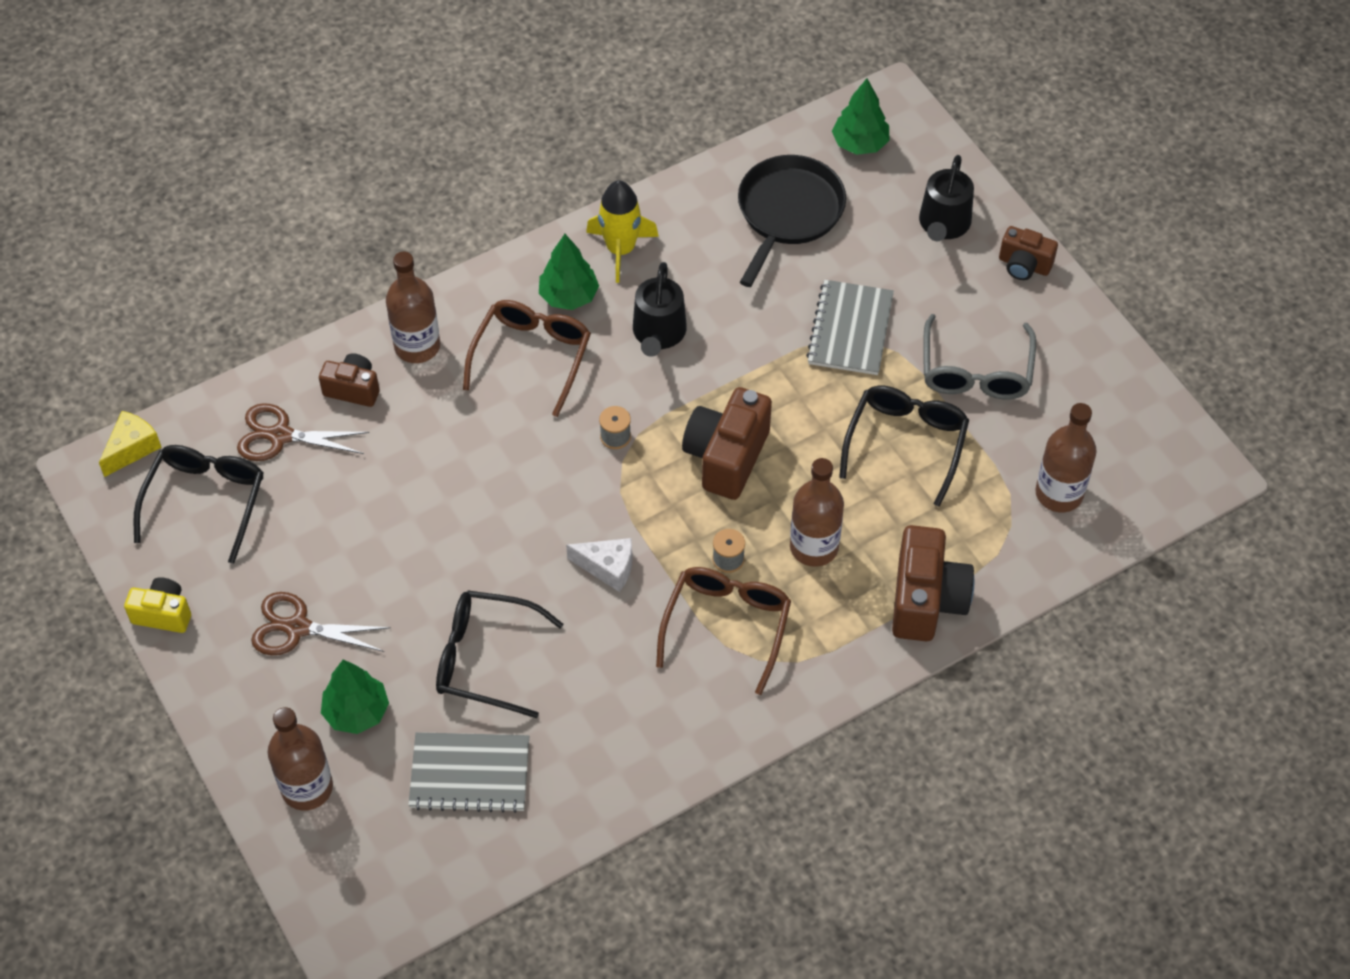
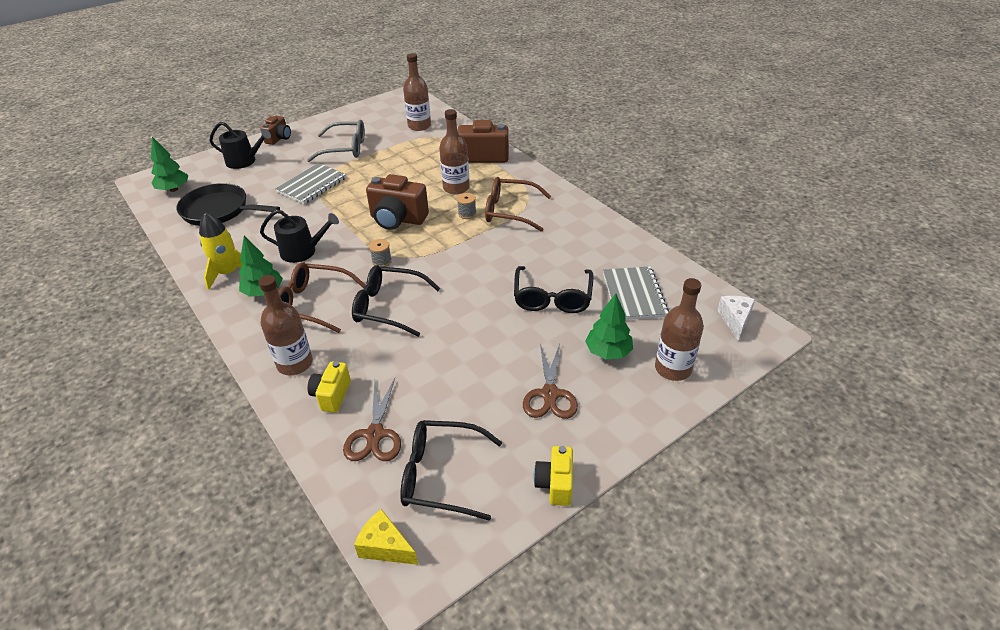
camera: 95 degrees left, 15 degrees down
brown camera [319,353,380,407] -> yellow camera [308,361,351,413]
white cheese [566,538,632,592] -> white cheese moved to [717,296,755,341]
grey notebook [806,280,894,375] -> grey notebook turned 60 degrees counterclockwise [275,163,346,204]
black glasses [839,386,969,507] -> black glasses moved to [352,265,441,337]

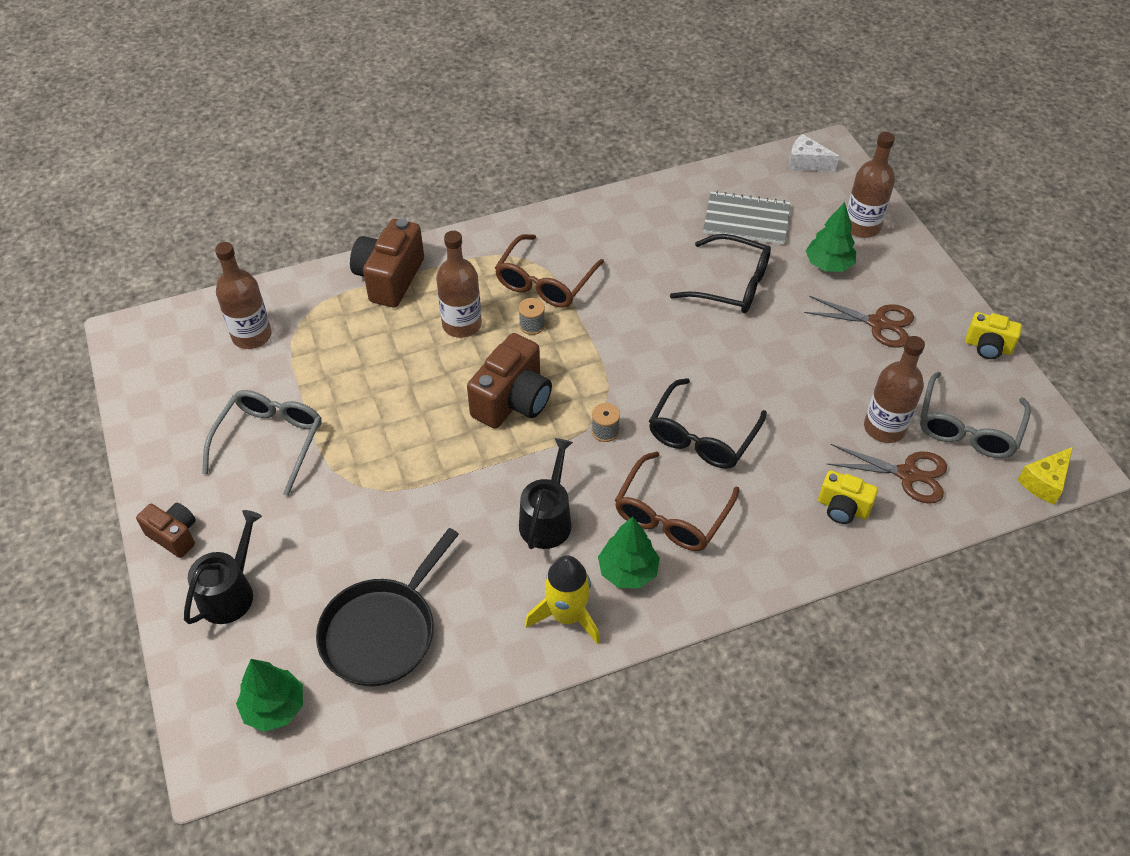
camera: 75 degrees left, 10 degrees up
brown bottle [258,275,313,376] -> brown bottle moved to [864,336,925,443]
grey notebook [275,163,346,204] -> none
black glasses [400,420,502,521] -> grey glasses [920,372,1031,458]

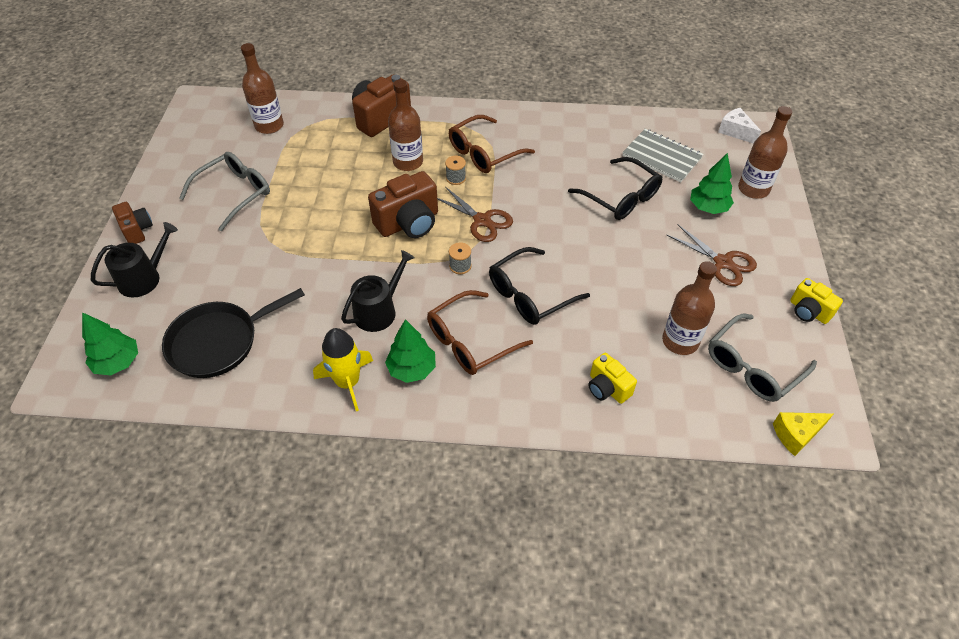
camera: 25 degrees right, 0 degrees up
brown scissors [827,444,947,504] -> brown scissors moved to [437,187,513,242]

